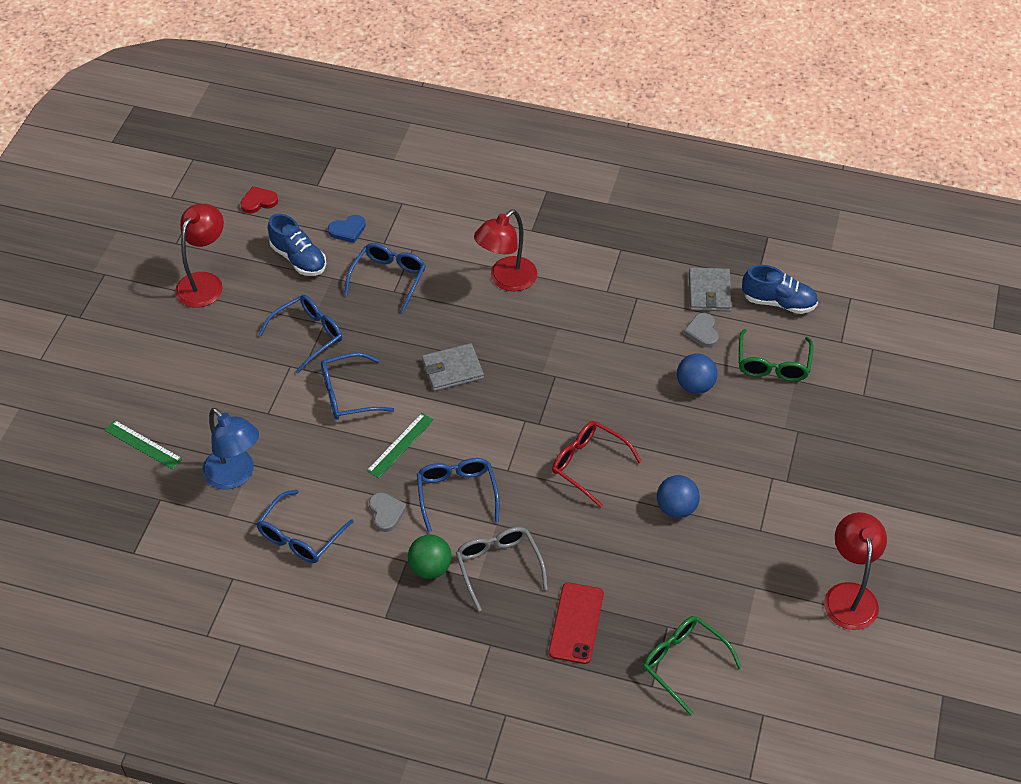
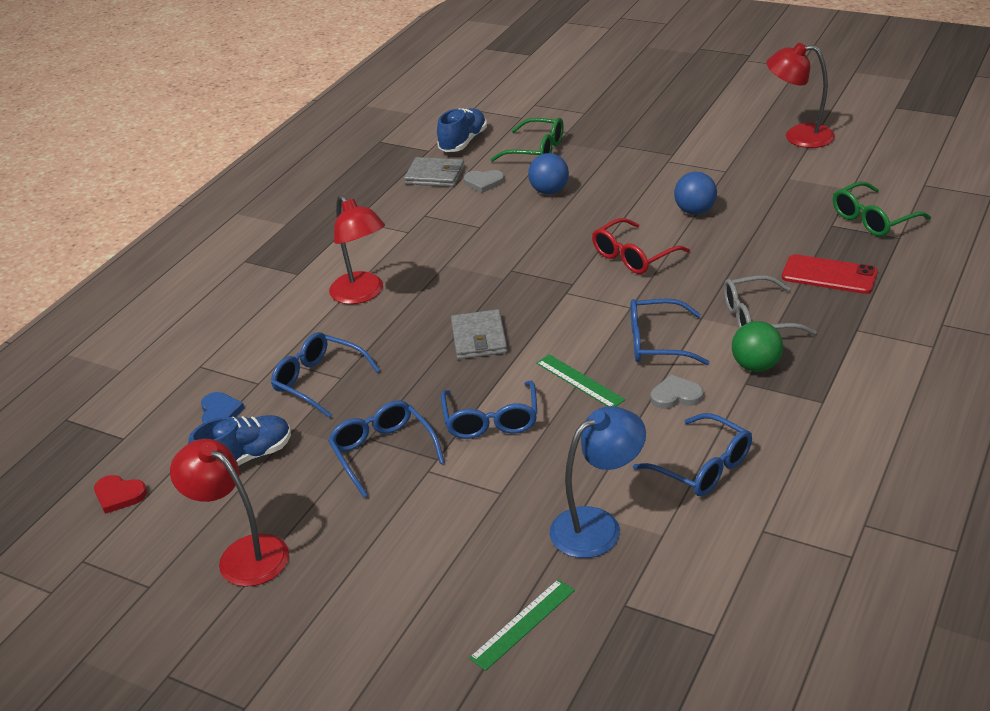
camera: 75 degrees left, 15 degrees down
red heart [240,186,278,214] -> red heart turned 60 degrees counterclockwise [94,475,147,514]

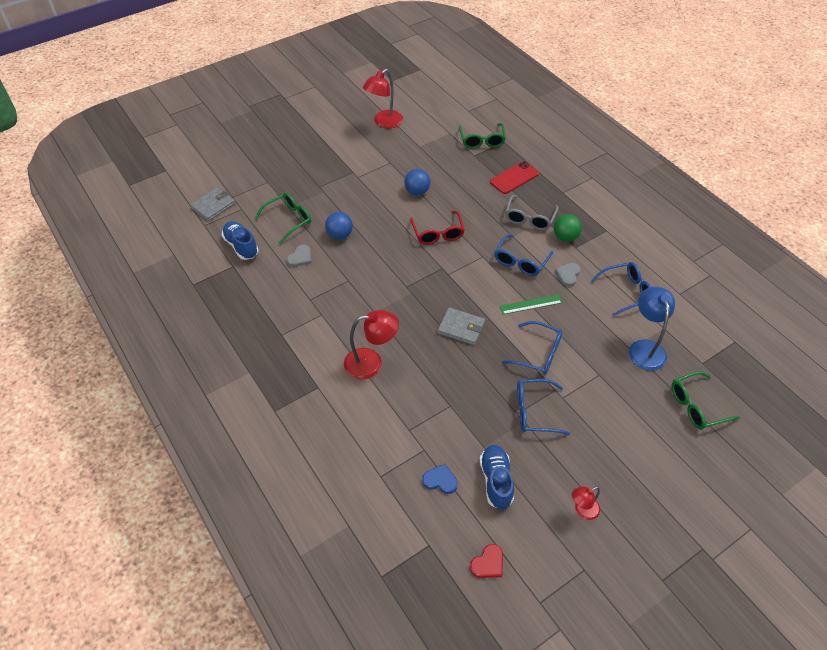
camera: 65 degrees left, 15 degrees up
red lamp [170,439,289,587] -> red lamp [572,486,600,520], size x0.57
blue glasses [271,332,380,418] -> none
grey wallet [404,157,465,187] -> grey wallet moved to [190,188,235,221]
green ruler [469,579,575,671] -> green glasses [671,371,740,429]

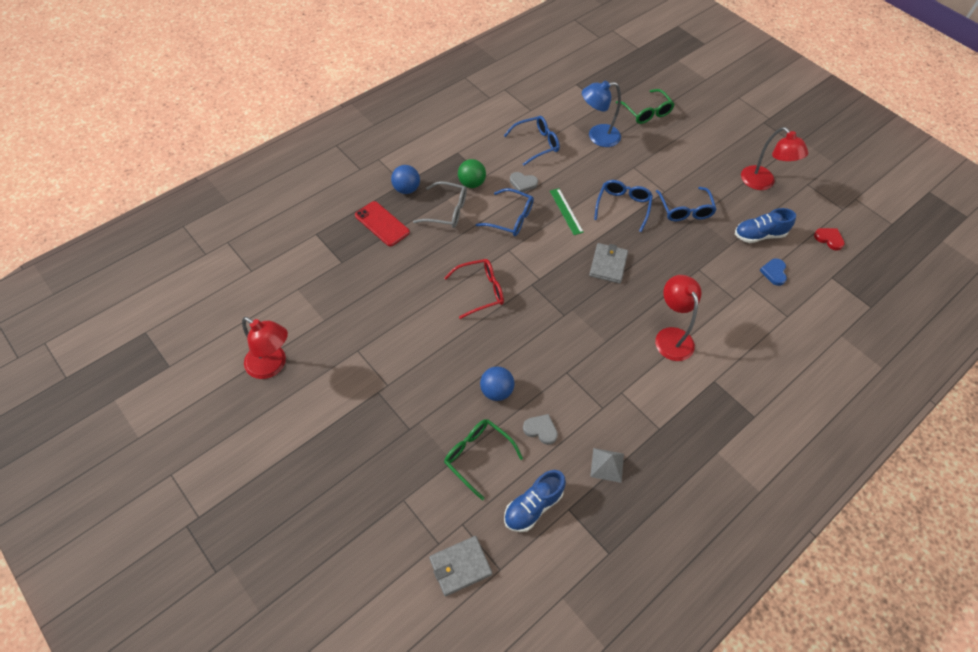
camera: 100 degrees left, 5 degrees up
grey wallet [190,188,235,221] -> grey wallet turned 60 degrees counterclockwise [429,536,492,596]
blue ball [404,169,430,195] -> blue ball moved to [391,165,420,194]
green glasses [459,123,506,149] -> none
red lamp [572,486,600,520] -> red lamp [741,127,809,190], size x1.74
blue glasses [591,262,651,316] -> blue glasses turned 90 degrees clockwise [504,116,560,165]
none -> grey pyramid [590,448,624,483]

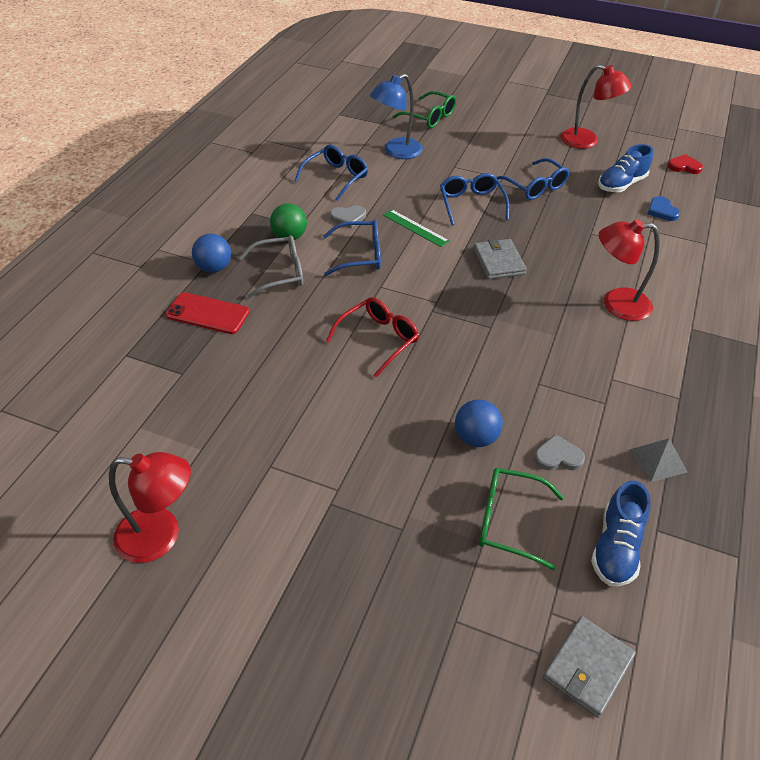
camera: 25 degrees left, 10 degrees down
red lamp [655,275,702,361] -> red lamp turned 45 degrees counterclockwise [599,219,660,321]

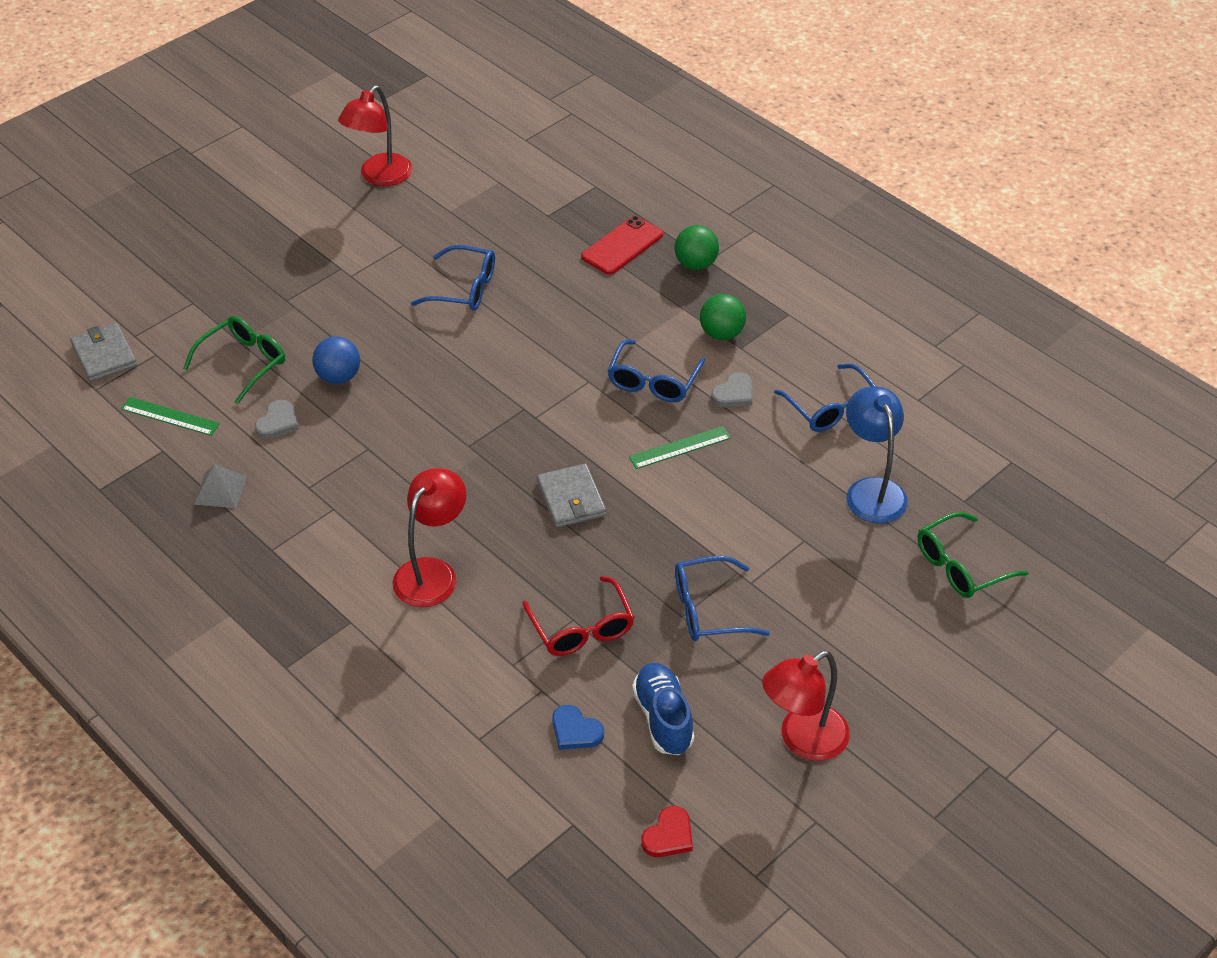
camera: 115 degrees right, 0 degrees up
blue ball [192,234,231,273] -> green ball [674,225,719,270]
grey glasses [239,235,303,299] -> none
red glasses [326,297,419,378] -> red glasses moved to [522,576,635,656]
grey heart [330,206,366,228] -> grey heart turned 150 degrees counterclockwise [711,372,753,407]
blue glasses [440,173,509,226] -> blue glasses moved to [411,245,495,311]
grey wallet [474,238,527,279] -> grey wallet turned 60 degrees clockwise [537,464,606,528]
blue shoe [591,480,651,587] -> green ruler [121,397,220,436]
blue heart [647,196,680,221] -> blue heart turned 150 degrees counterclockwise [552,705,604,750]

